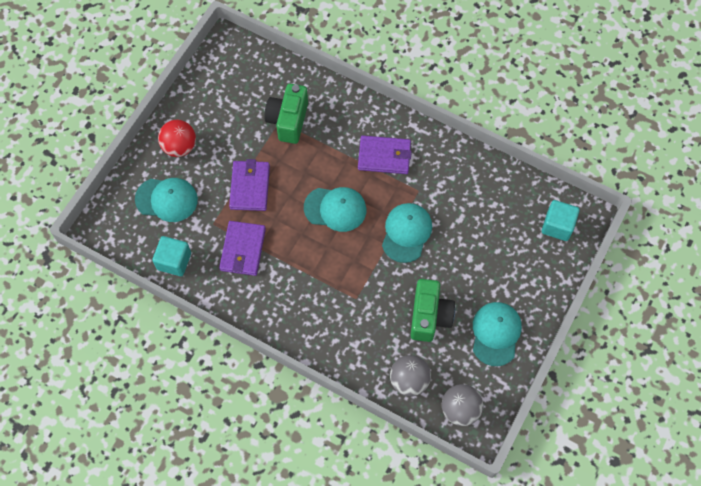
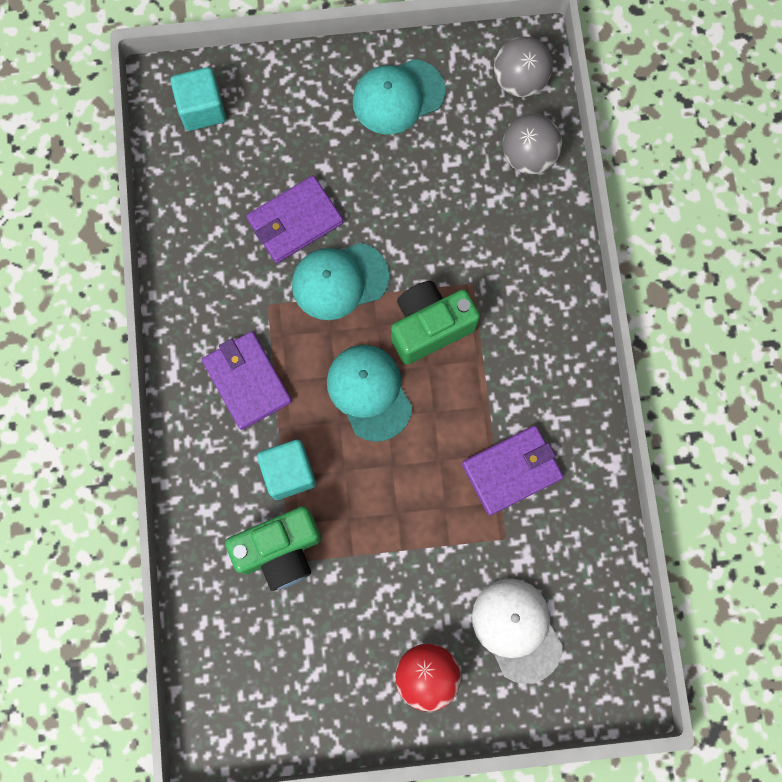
camera: 125 degrees left, 10 degrees up
turquoise cap [135,178,198,222] -> white cap [472,578,563,684]
turquoise cube [152,236,191,276] -> turquoise cube moved to [257,439,316,500]
purple wallet [229,159,270,211] -> purple wallet moved to [246,176,343,263]
green camera [410,279,455,342] -> green camera moved to [391,281,480,365]

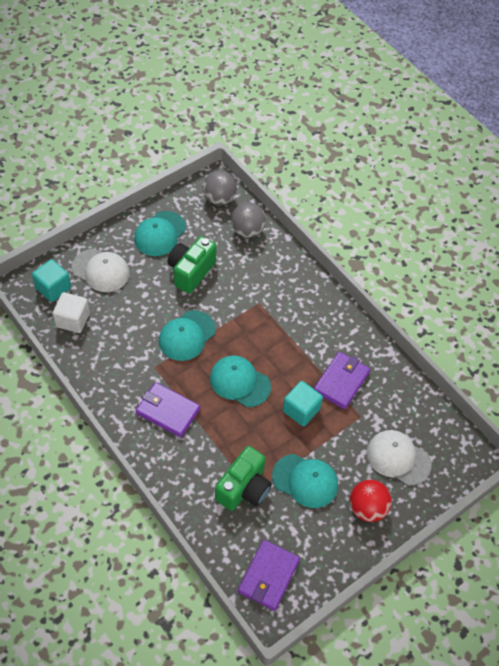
camera: 35 degrees left, 20 degrees down
purple wallet [246,176,343,263] -> purple wallet moved to [238,540,300,611]
turquoise cube [257,439,316,500] -> turquoise cube moved to [283,381,323,426]
green camera [391,281,480,365] -> green camera moved to [168,236,217,293]
none -> white cube [53,292,90,333]
none -> white cap [72,249,130,292]
none -> turquoise cap [272,454,338,508]

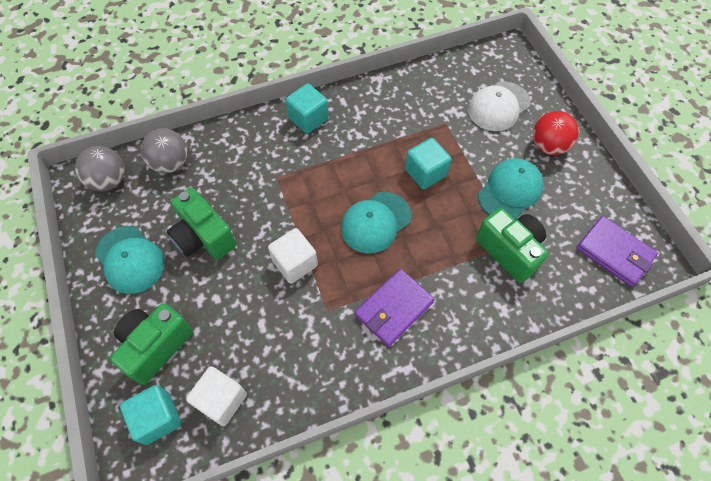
camera: 70 degrees left, 5 degrees up
white cap [72,249,130,292] -> green camera [110,303,193,385]
turquoise cap [159,310,216,361] -> white cube [268,228,318,284]
purple wallet [314,352,370,410] -> none
none -> turquoise cube [285,83,329,134]

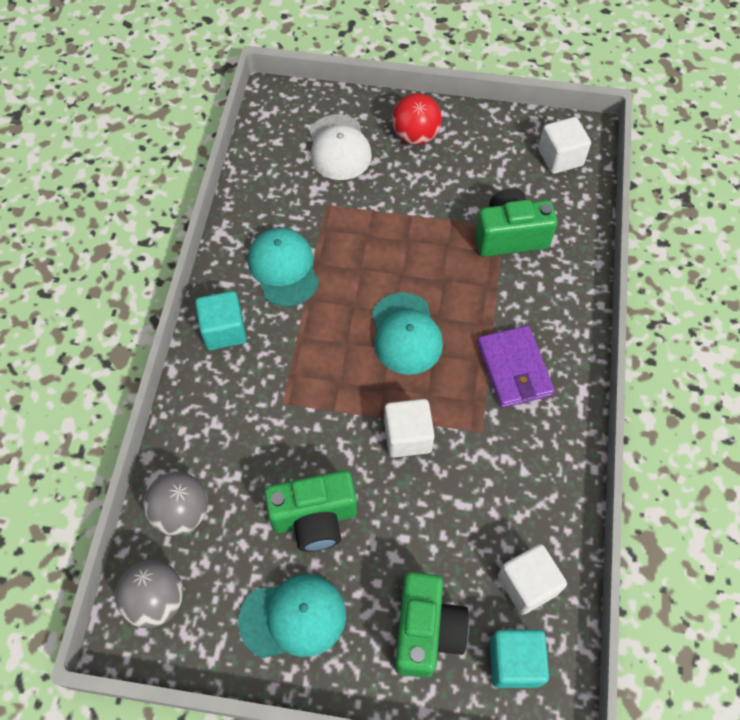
camera: 60 degrees left, 0 degrees up
green camera [110,303,193,385] -> green camera turned 150 degrees counterclockwise [395,572,469,678]
turquoise cube [405,138,451,189] -> none
turquoise cap [478,158,544,220] -> turquoise cap moved to [248,228,319,306]
purple wallet [576,216,658,287] -> white cube [538,117,591,174]

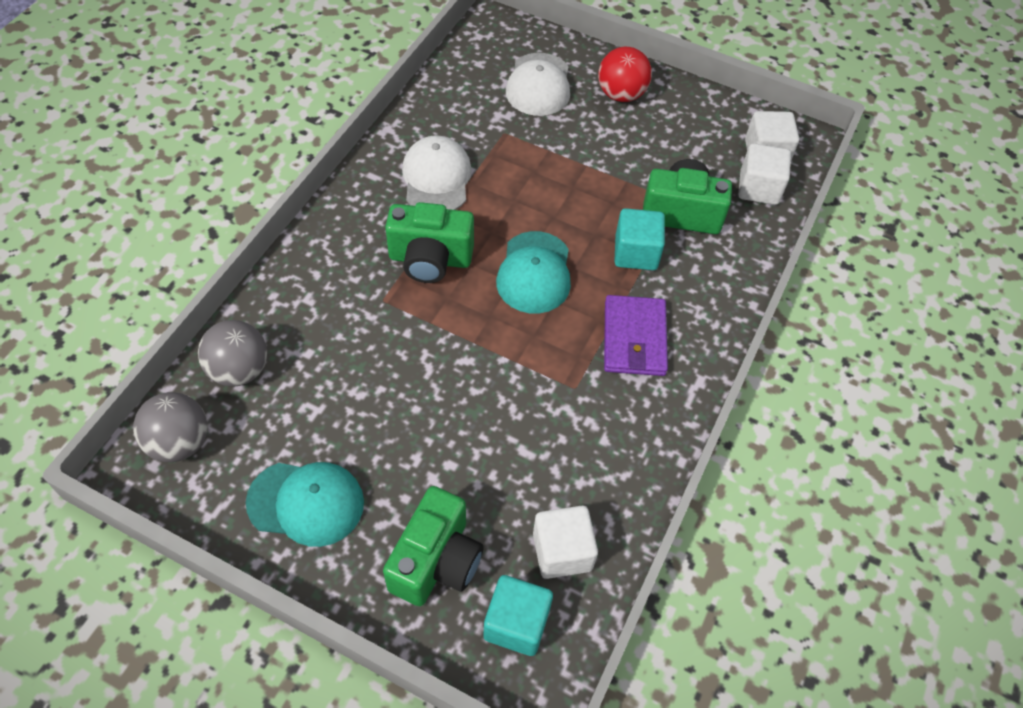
camera: 15 degrees right, 5 degrees down
turquoise cube [195,291,247,350] -> turquoise cube moved to [614,208,665,270]
turquoise cap [248,228,319,306] -> white cap [402,135,472,210]
green camera [264,470,357,552] -> green camera moved to [385,202,474,283]
white cube [384,399,435,458] -> white cube moved to [738,143,791,205]

